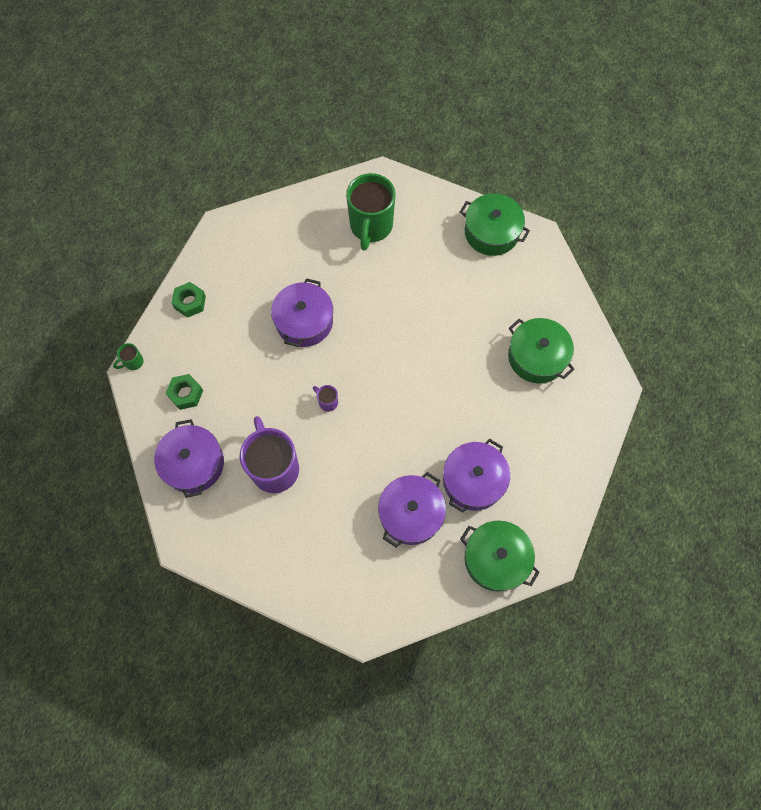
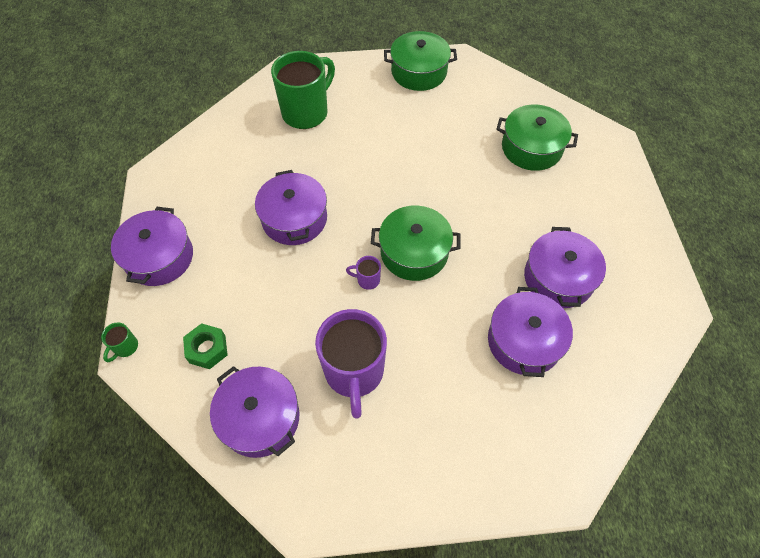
camera: 30 degrees left, 10 degrees down
green nut [172,282,206,318] -> purple pot [111,207,193,286]
purple mug [240,416,299,493] -> purple mug turned 135 degrees counterclockwise [315,309,387,419]
green mug [346,173,396,251] -> green mug turned 120 degrees counterclockwise [271,51,335,129]
green pot [460,520,540,592] -> green pot moved to [371,205,460,281]

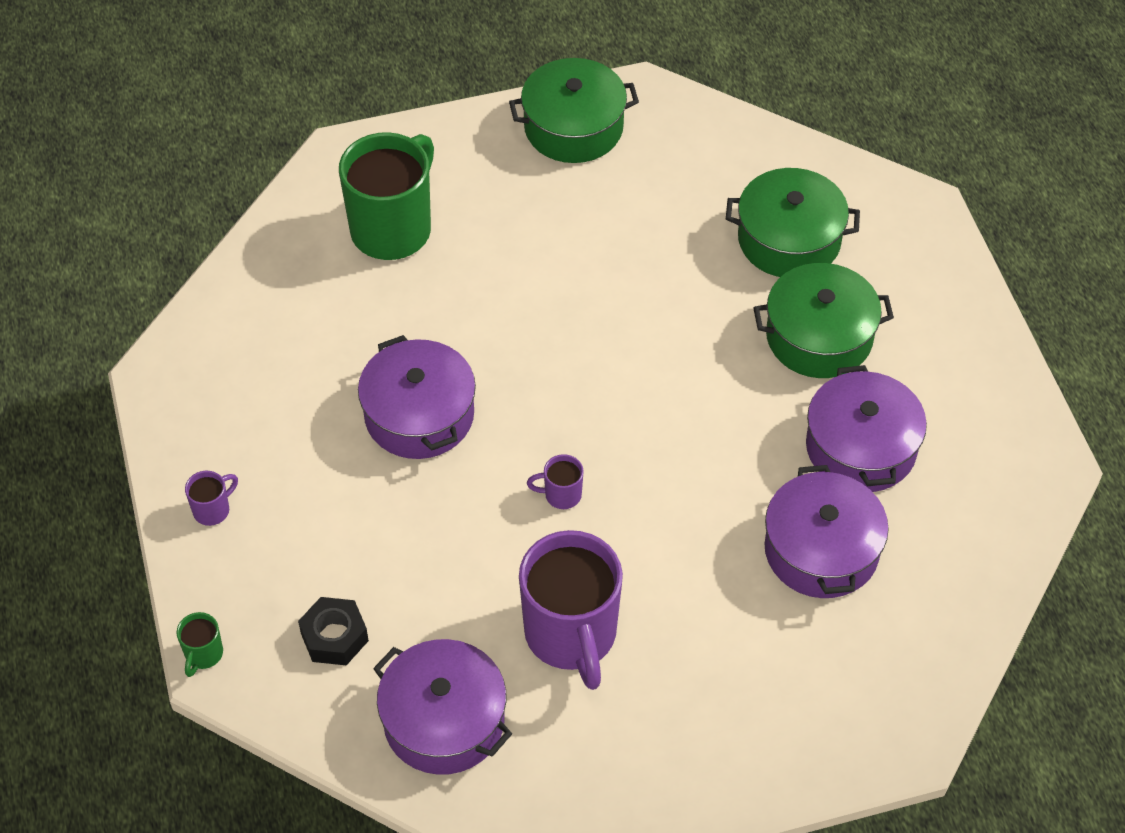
camera: 10 degrees left, 5 degrees down
purple pot [111,207,193,286] -> purple mug [185,471,238,526]
green nut [183,323,228,369] -> black nut [298,597,369,666]
green pot [371,205,460,281] -> green pot moved to [753,263,894,378]

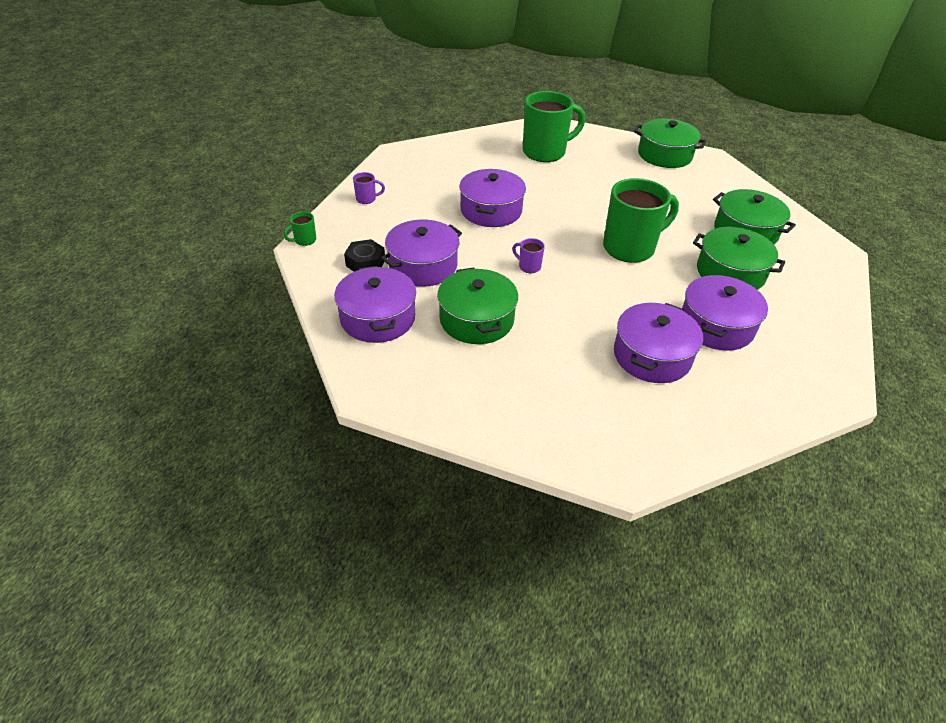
camera: 35 degrees right, 10 degrees down
purple mug [519,530,623,690] -> green pot [437,267,518,344]
none -> purple pot [381,219,462,287]
none -> green mug [603,178,679,263]

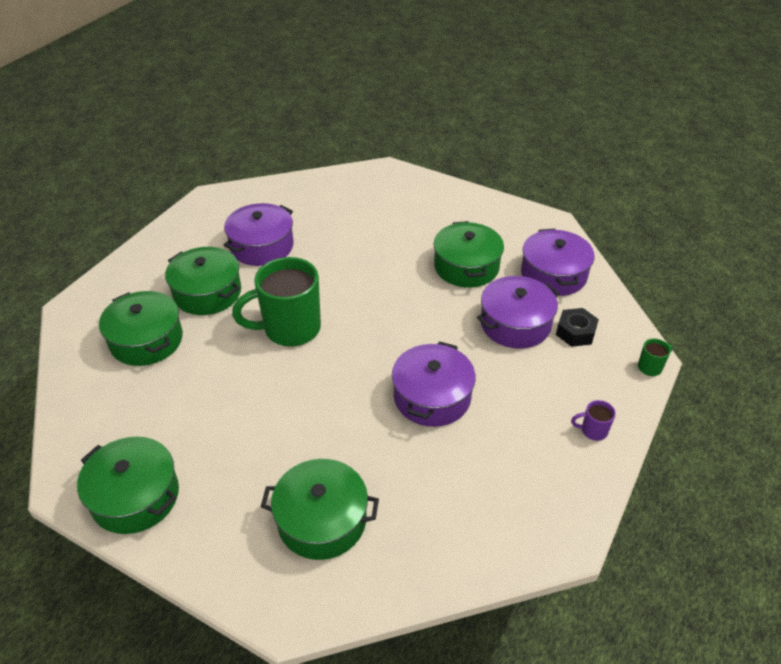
camera: 170 degrees left, 0 degrees up
purple mug [512,238,545,273] -> none
green mug [523,91,586,162] -> green pot [261,459,379,560]
purple pot [614,303,703,383] -> none

